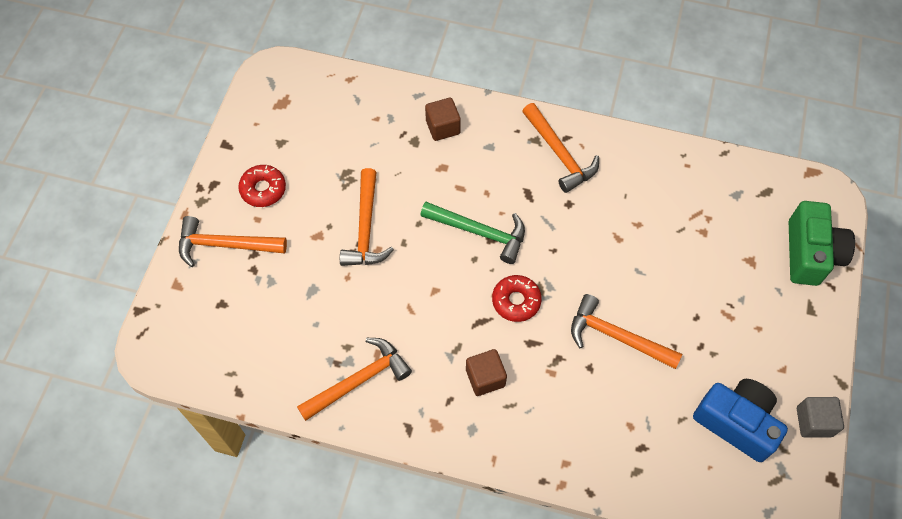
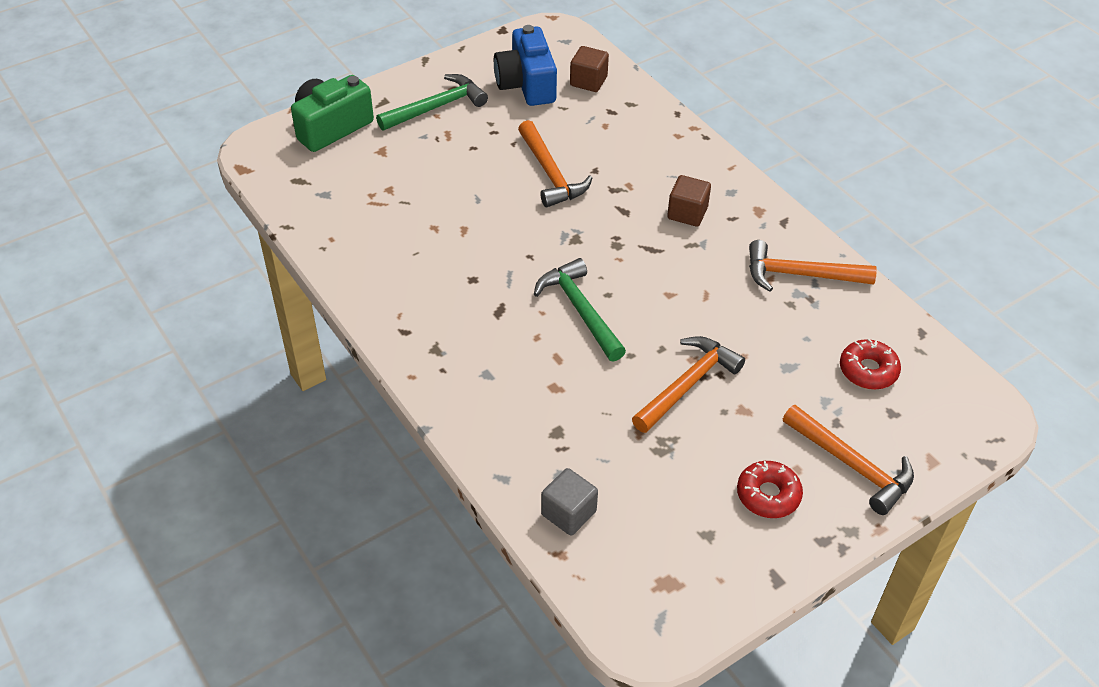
camera: 140 degrees left, 15 degrees down
brown cube [425,98,461,141] -> brown cube moved to [570,46,609,92]
red donut [492,275,542,322] -> red donut moved to [840,339,901,390]
orange hammer [522,103,599,193] -> none
grey cube [797,397,844,437] -> grey cube moved to [541,468,598,535]
none -> green hammer [376,74,488,131]

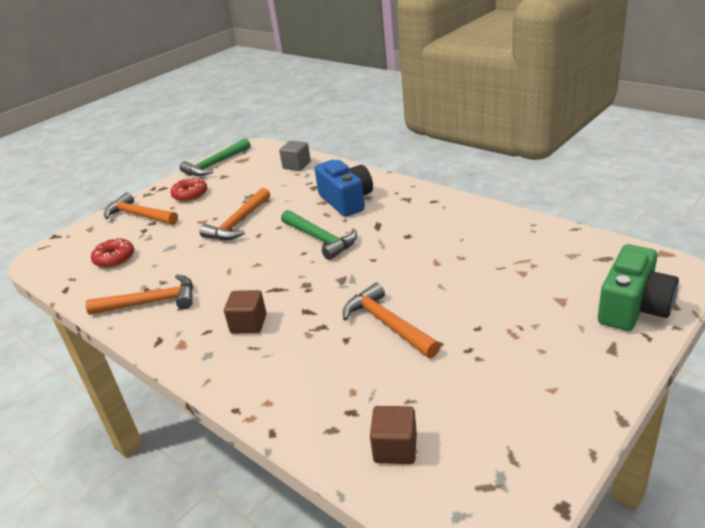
camera: 170 degrees right, 15 degrees down
green hammer [376,74,488,131] -> green hammer moved to [180,138,251,176]
blue camera [494,25,557,106] -> blue camera moved to [315,160,373,217]

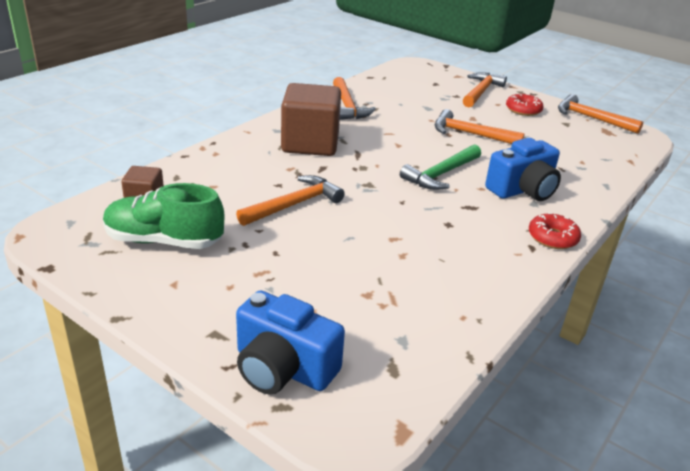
camera: 80 degrees right, 0 degrees up
red donut [91,238,134,268] -> red donut moved to [529,213,581,249]
green hammer [180,138,251,176] -> orange hammer [558,94,643,134]
brown cube [224,290,267,334] -> brown cube [281,83,341,156], size x2.00
grey cube [279,141,311,171] -> none
green camera [598,244,679,331] -> blue camera [236,291,345,395]
none -> green shoe [103,183,224,249]

